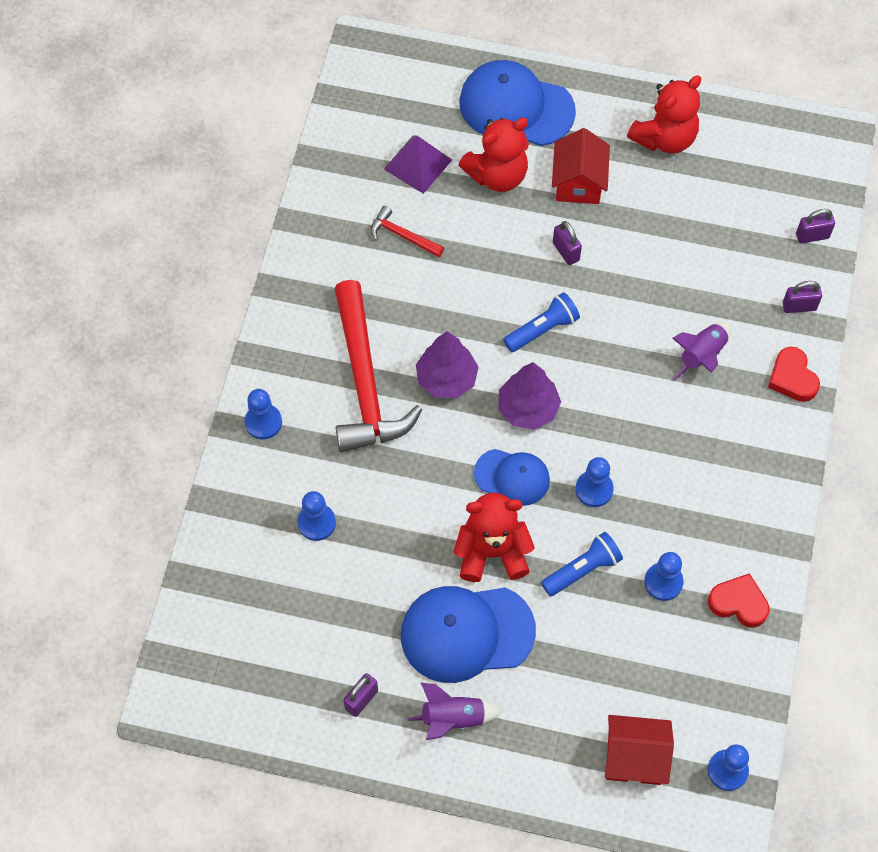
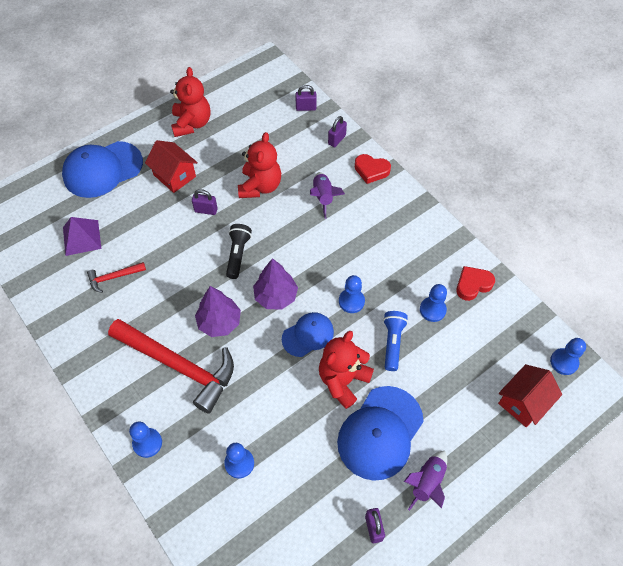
camera: 50 degrees left, 5 degrees down
red teddy bear [459,118,529,192] -> red teddy bear moved to [238,132,281,198]
blue flashlight [503,292,580,352] -> black flashlight [226,224,252,279]
purple padlock [796,209,835,244] -> purple padlock turned 60 degrees clockwise [295,85,317,111]

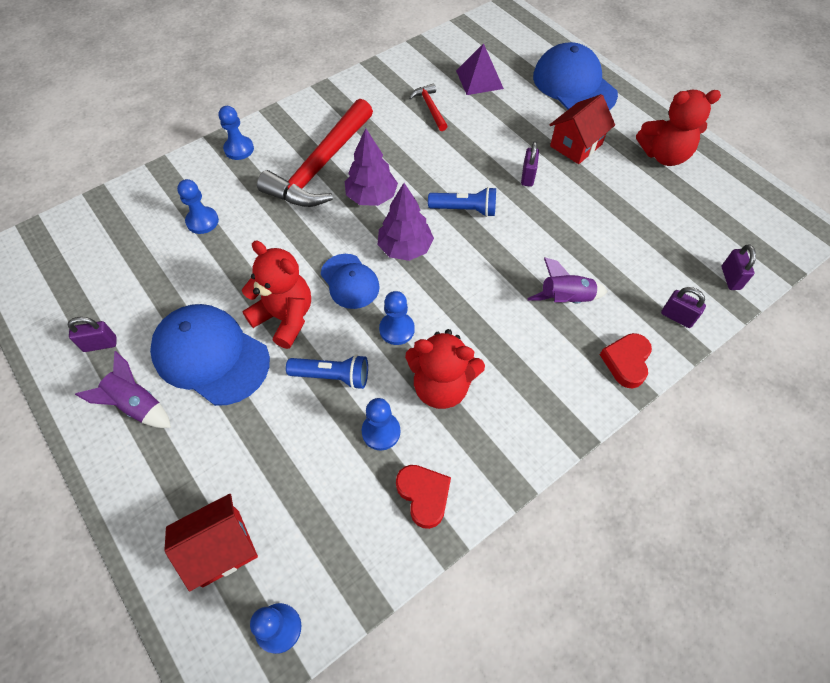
camera: 90 degrees right, 0 degrees up
black flashlight [226,224,252,279] -> blue flashlight [428,187,496,217]
red teddy bear [238,132,281,198] -> red teddy bear moved to [405,329,485,409]
red house [498,364,562,427] -> red house turned 75 degrees counterclockwise [164,494,258,591]

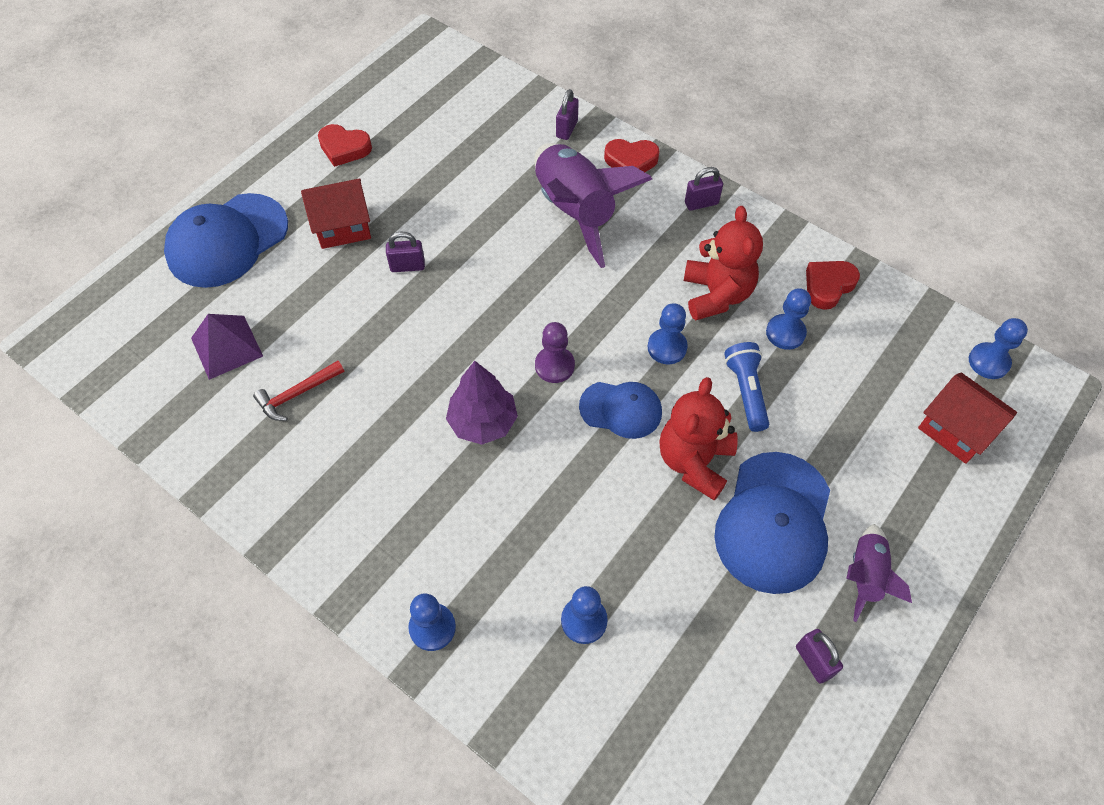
camera: 105 degrees left, 0 degrees up
red hammer [257,99,373,207] -> none
blue cap [321,254,380,309] -> blue cap turned 60 degrees clockwise [579,382,662,439]
purple tree [378,183,434,261] -> purple pawn [535,322,575,383]
blue flashlight [428,187,496,217] -> none
purple rocket [527,257,608,303] -> purple rocket [534,143,652,268], size x1.93
red house [550,94,615,164] -> red house turned 45 degrees counterclockwise [301,178,371,249]
red teddy bear [636,90,721,166] -> red heart [318,124,372,167]
purple padlock [722,244,756,290] -> purple padlock moved to [685,167,723,211]

